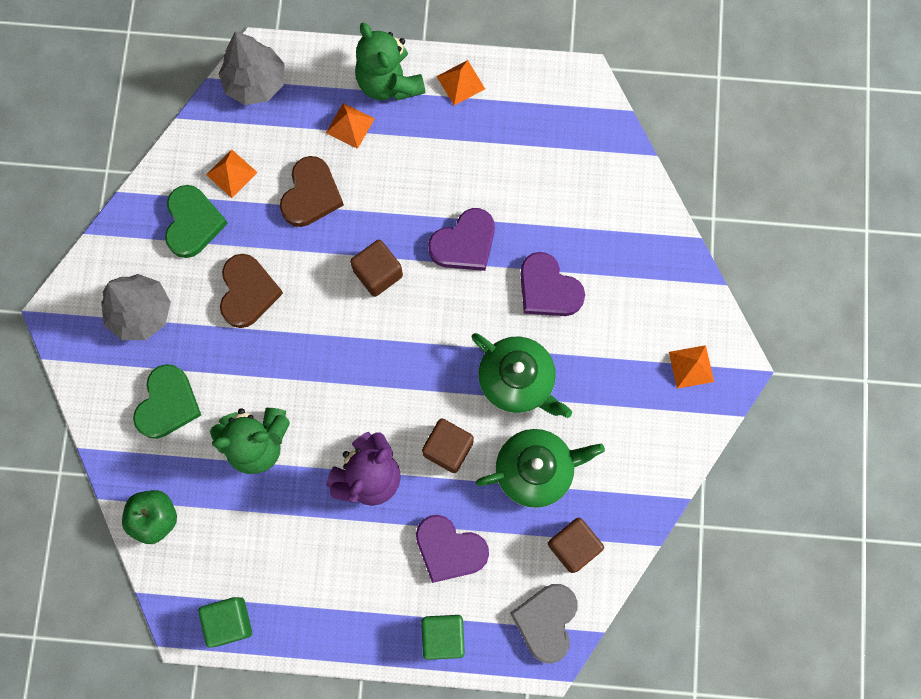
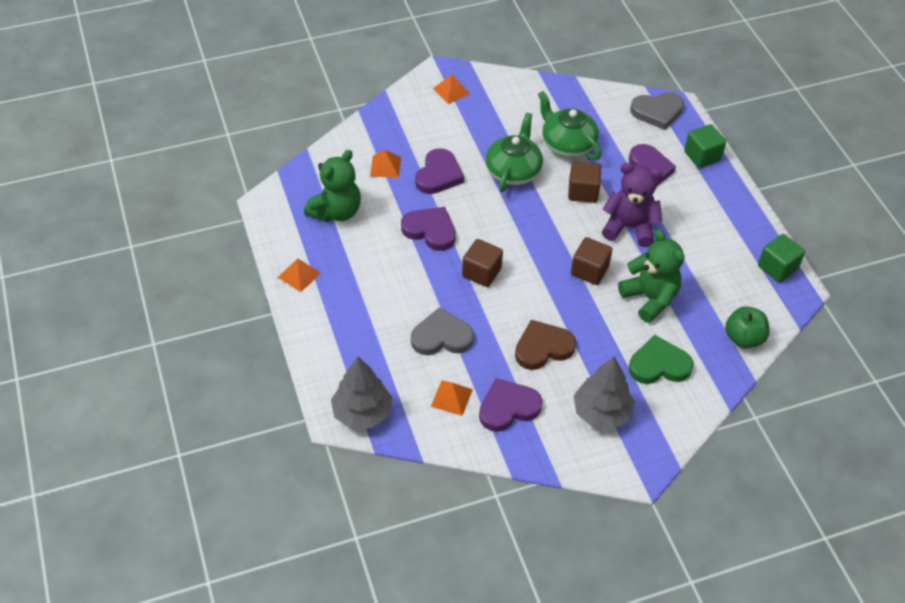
camera: 115 degrees left, 25 degrees down
green heart [165,185,228,258] -> purple heart [479,378,542,432]
brown heart [280,156,344,227] -> grey heart [411,307,474,355]
orange pyramid [326,103,375,149] -> orange pyramid moved to [370,150,401,178]
green teddy bear [355,23,426,101] -> green teddy bear moved to [304,150,361,222]
brown cube [548,518,604,573] -> brown cube moved to [571,237,612,285]

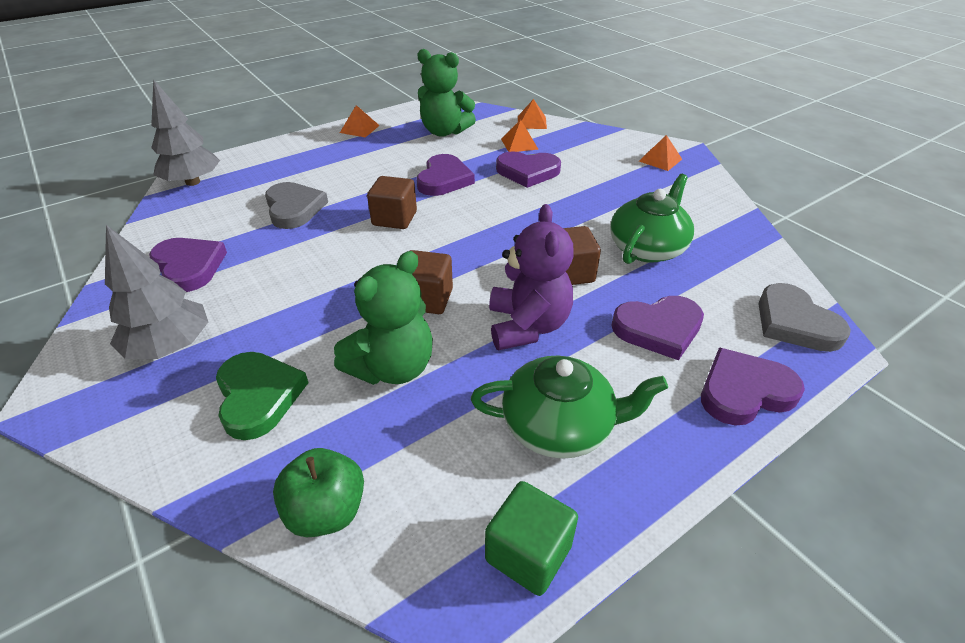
camera: 75 degrees right, 10 degrees down
orange pyramid [431,380,473,416] -> orange pyramid moved to [518,99,547,129]
green teapot [485,113,543,192] -> green teapot moved to [471,356,668,459]
brown heart [515,320,576,370] -> none
green cube [684,124,726,168] -> purple heart [701,348,805,426]

